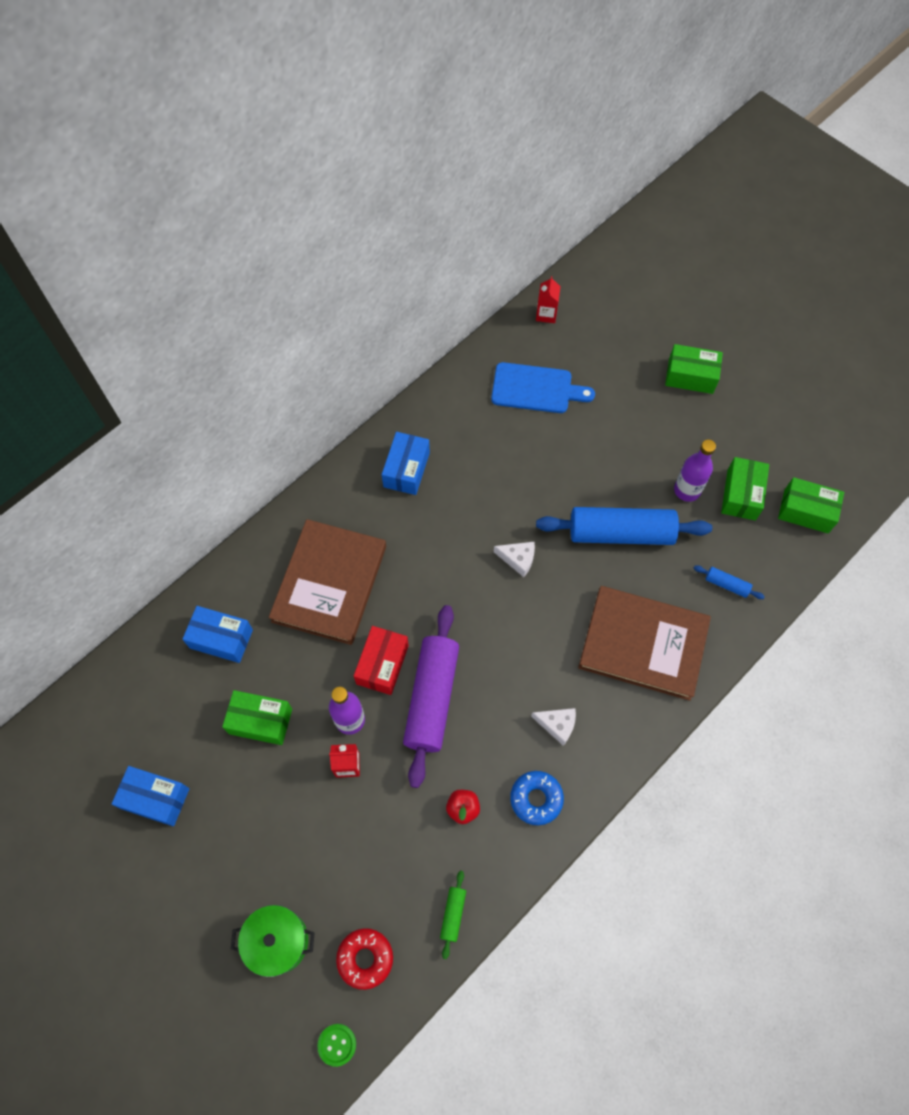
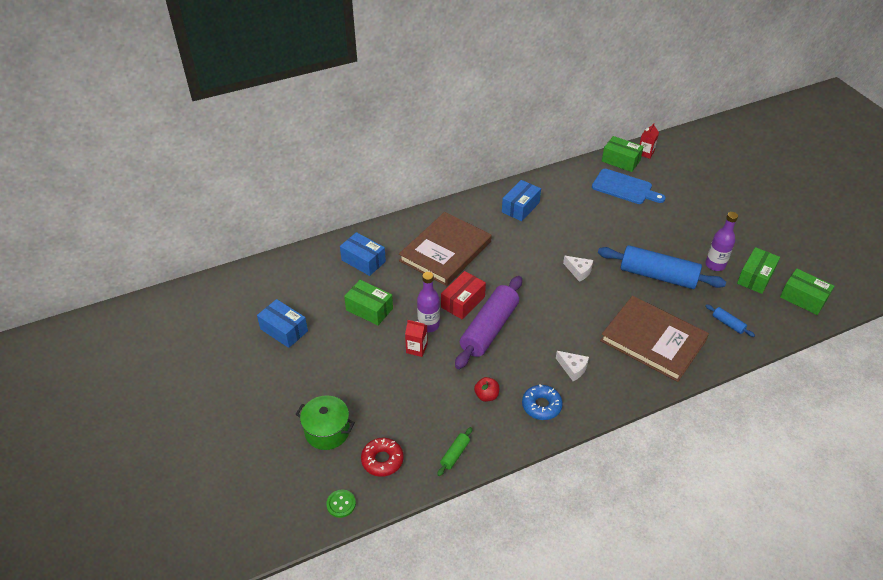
camera: 20 degrees right, 20 degrees down
green box [665,344,723,394] -> green box moved to [602,136,644,172]

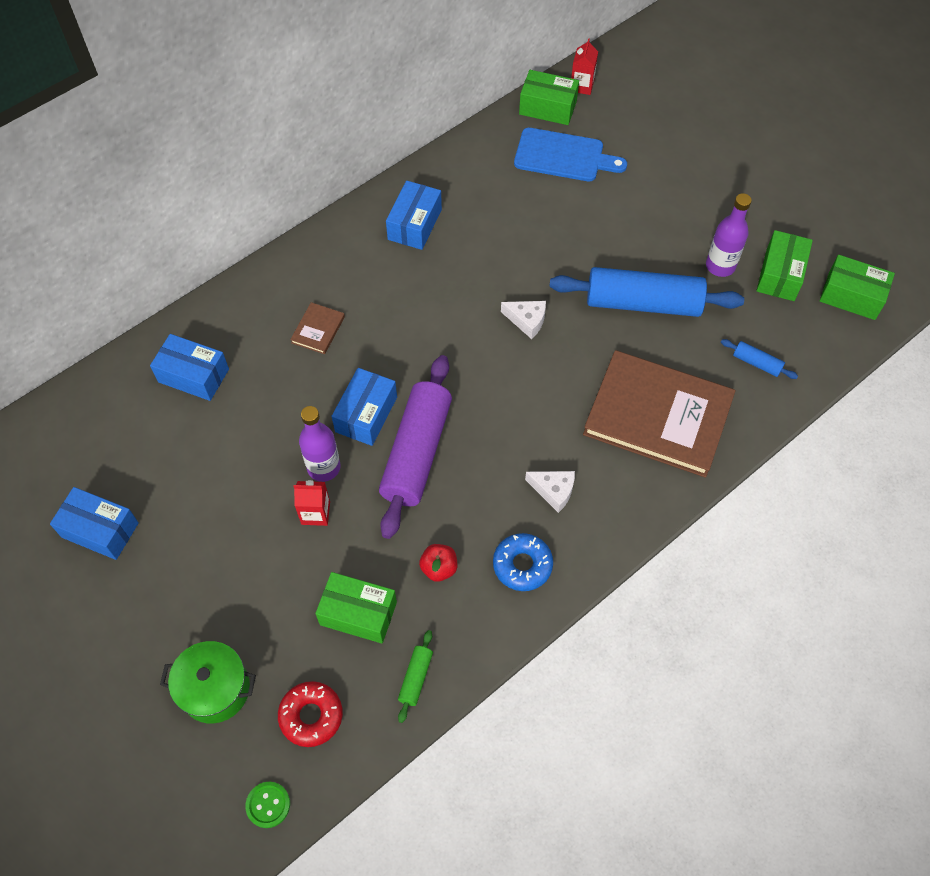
camera: 15 degrees left, 15 degrees up
green box [344,280,393,326] -> green box moved to [315,572,397,644]
brown book [399,212,492,286] -> brown book [290,302,345,354], size x0.40
red box [441,271,486,319] -> blue box [332,368,397,446]

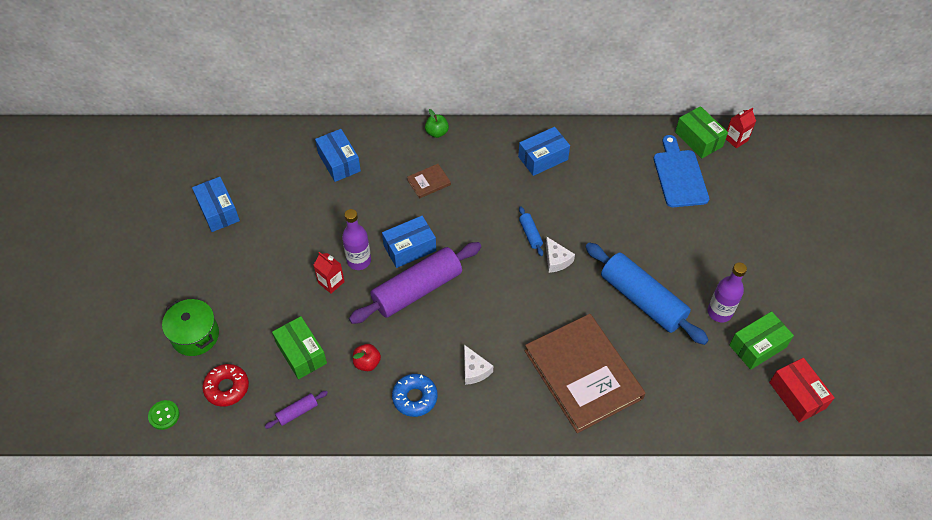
camera: 40 degrees right, 5 degrees down
green rolling pin [398,630,433,723] -> purple rolling pin [265,391,328,429]
blue cutting board [514,128,627,182] -> blue cutting board turned 150 degrees counterclockwise [654,135,709,207]
blue rolling pin [721,339,798,379] -> blue rolling pin moved to [519,206,543,256]
green box [820,255,895,320] -> red box [769,358,835,423]
none -> green apple [425,109,449,138]

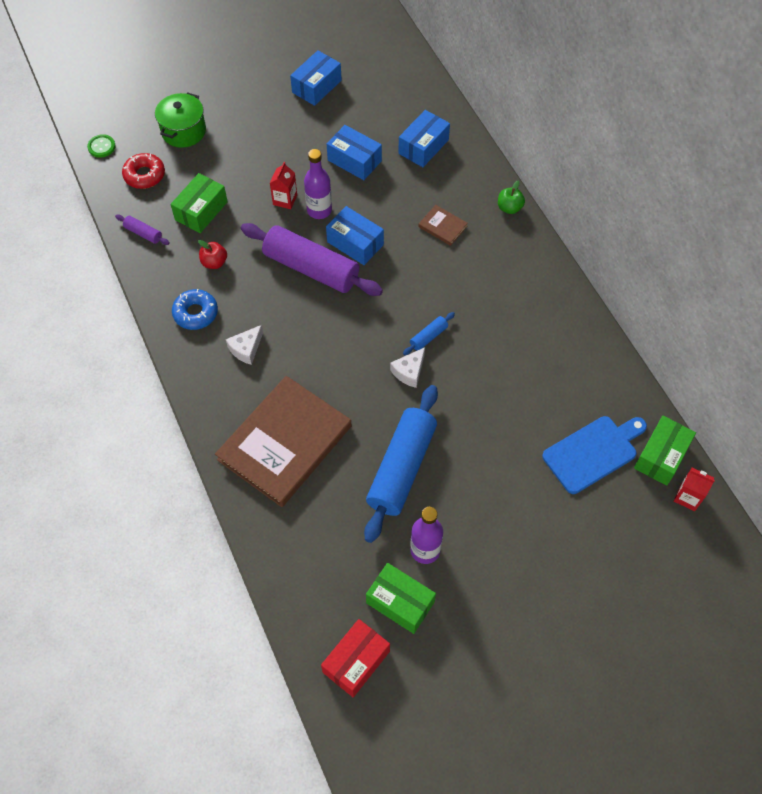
camera: 65 degrees right, 5 degrees up
blue box [518,127,570,176] -> blue box moved to [327,125,382,180]

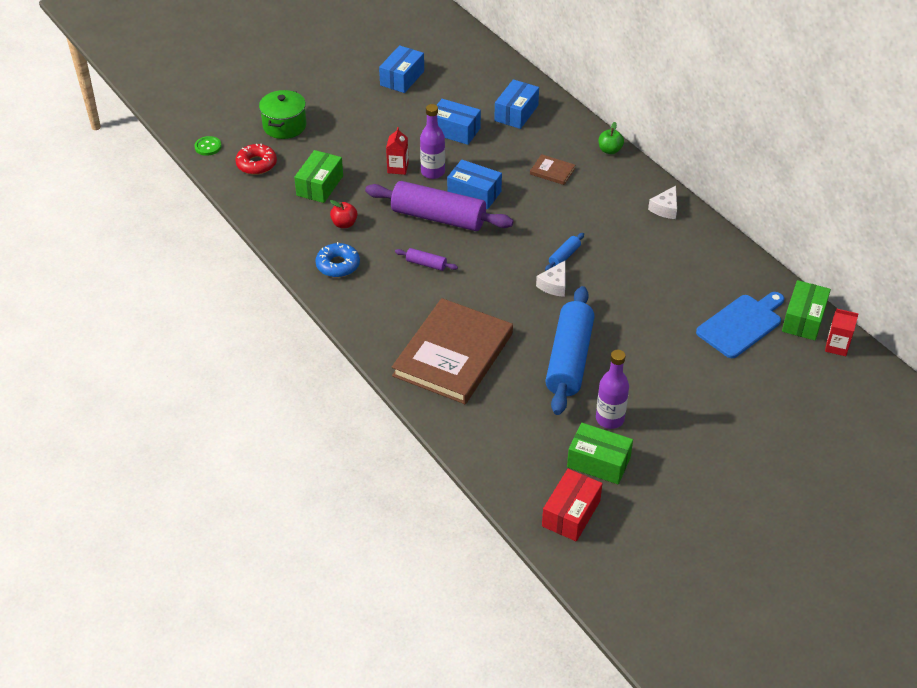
camera: 10 degrees left, 15 degrees down
purple rolling pin [115,214,170,245] -> purple rolling pin moved to [395,248,458,271]
white cheese [226,325,263,365] -> white cheese moved to [648,186,677,219]

